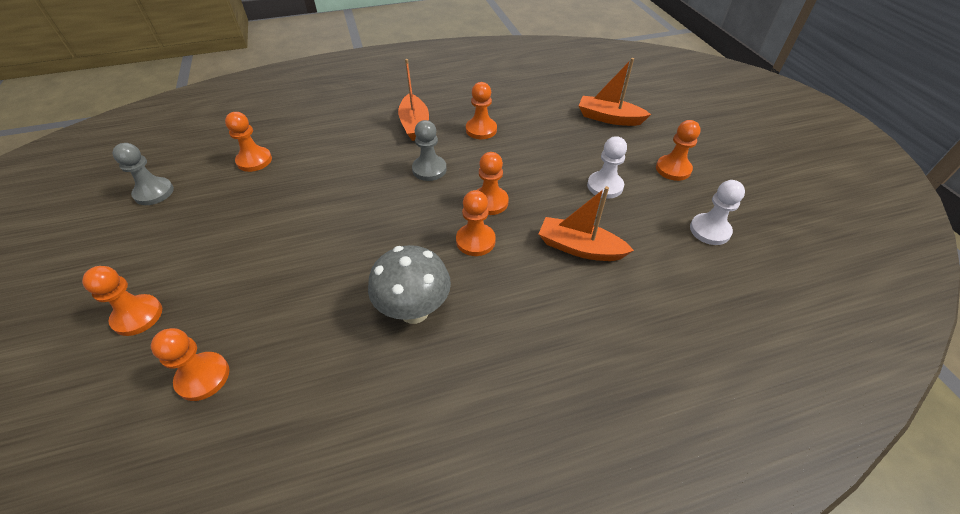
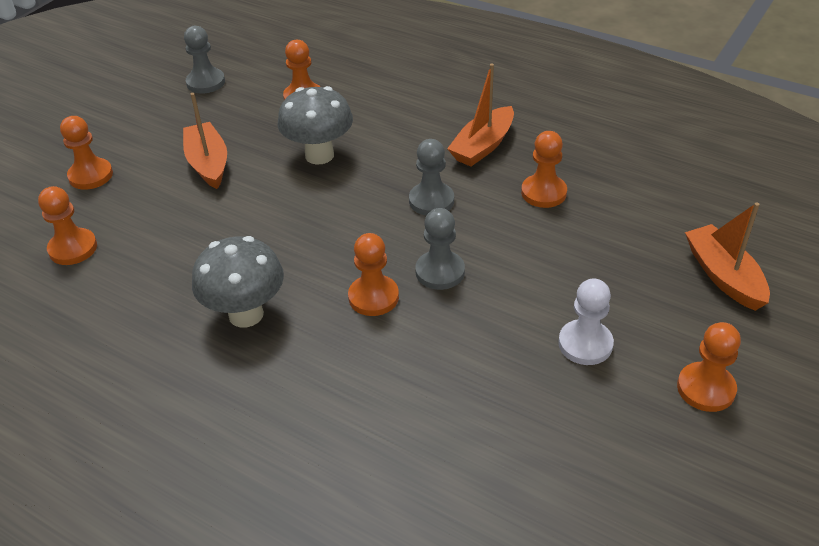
camera: 50 degrees right, 5 degrees down
orange pawn [477,152,509,215] -> grey pawn [415,208,465,290]
orange boat [539,186,634,261] -> orange boat moved to [183,93,227,189]
white pawn [690,180,745,245] -> none
none -> grey mushroom [278,86,353,165]

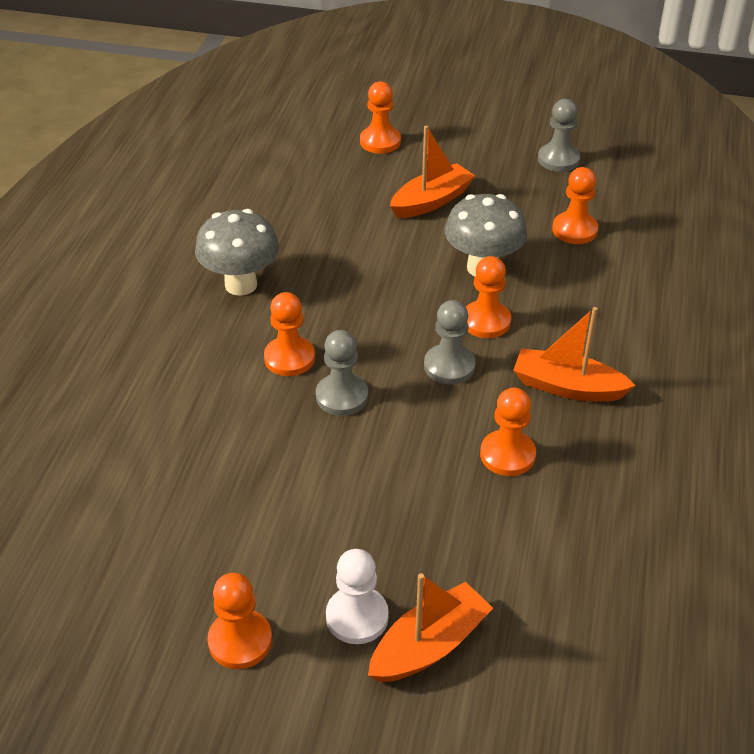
camera: 70 degrees right, 0 degrees up
orange pawn [38,186,97,265] -> orange pawn moved to [466,256,511,338]
white pawn [558,278,614,365] -> white pawn moved to [326,549,389,644]

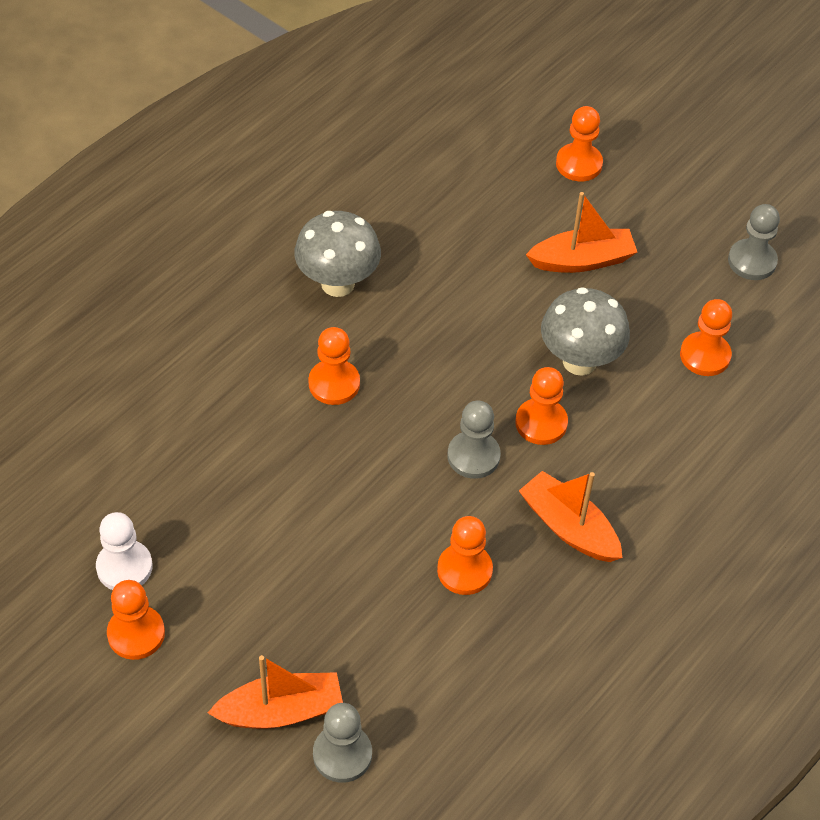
camera: 25 degrees right, 10 degrees up
grey pawn [316,330,368,416] -> grey pawn moved to [313,703,372,783]
white pawn [326,549,389,644] -> white pawn moved to [96,512,153,590]

